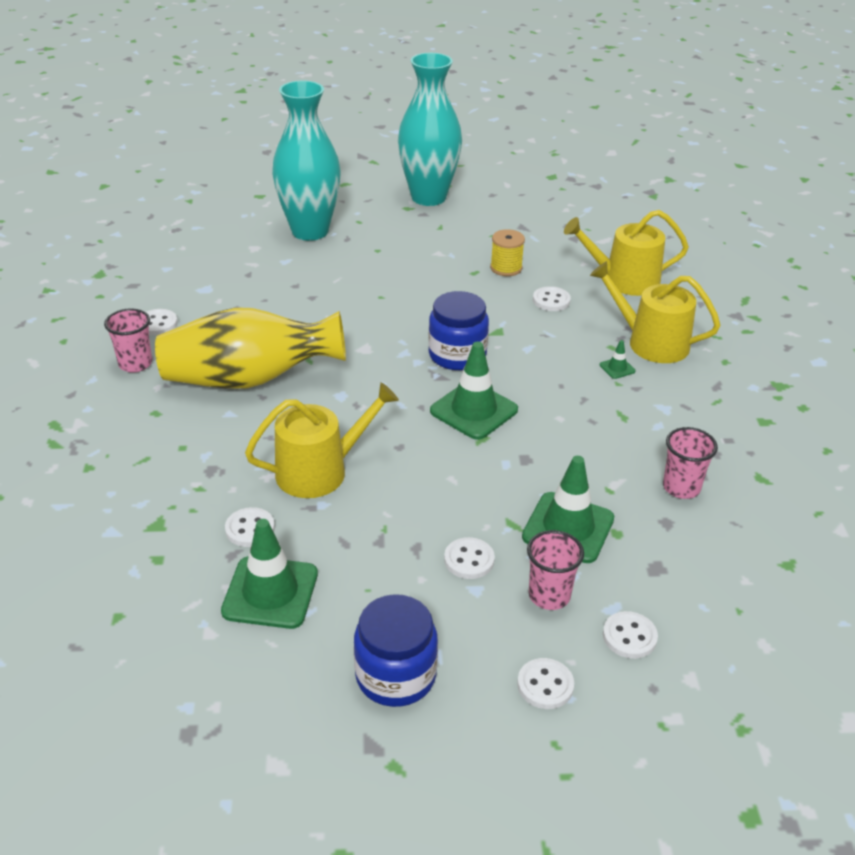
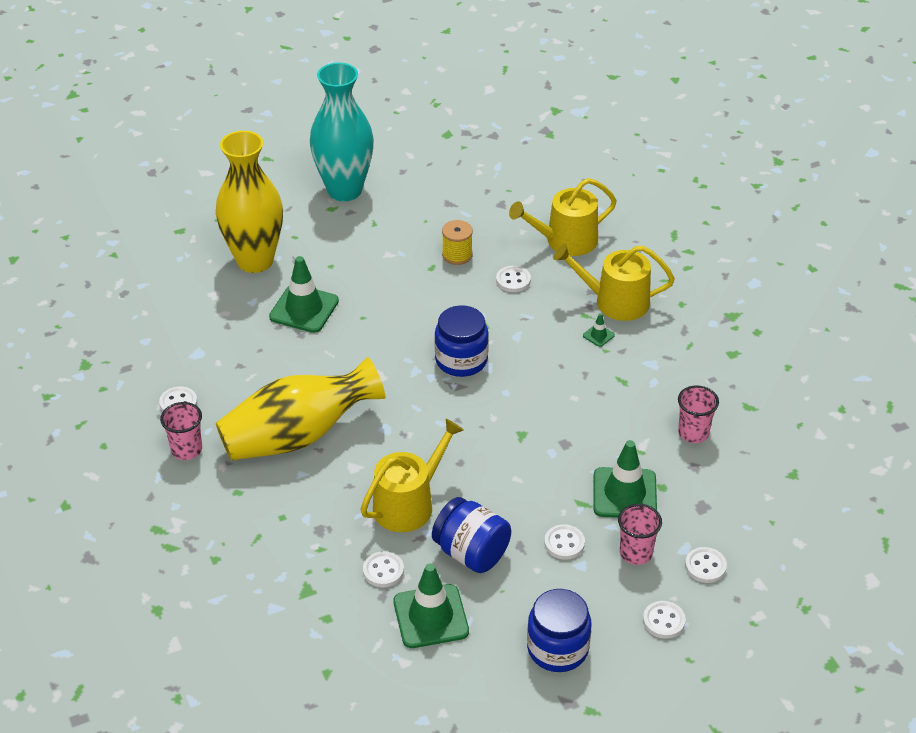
camera: 20 degrees left, 5 degrees up
turquoise vase [272,80,341,241] -> yellow vase [216,131,283,273]
green traffic cone [430,342,518,440] -> green traffic cone moved to [269,256,339,333]
none -> blue jar [432,497,511,573]

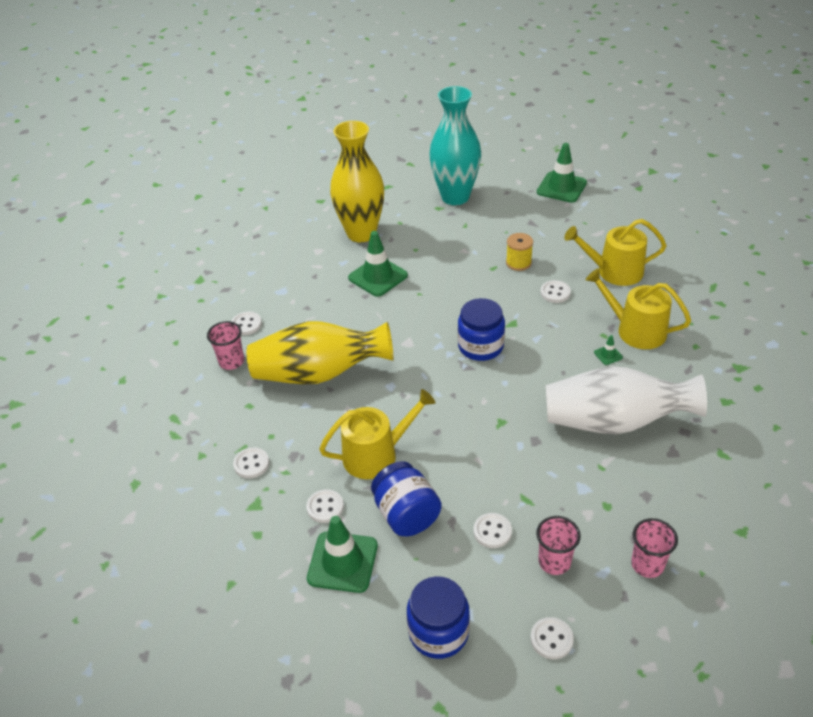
camera: 25 degrees right, 0 degrees up
green traffic cone [593,440,657,518] -> green traffic cone moved to [537,143,587,203]
pink cup [678,386,719,443] -> pink cup moved to [631,518,678,578]
white button [685,547,727,583] -> white button moved to [233,447,269,479]
none -> white vase [546,366,707,434]

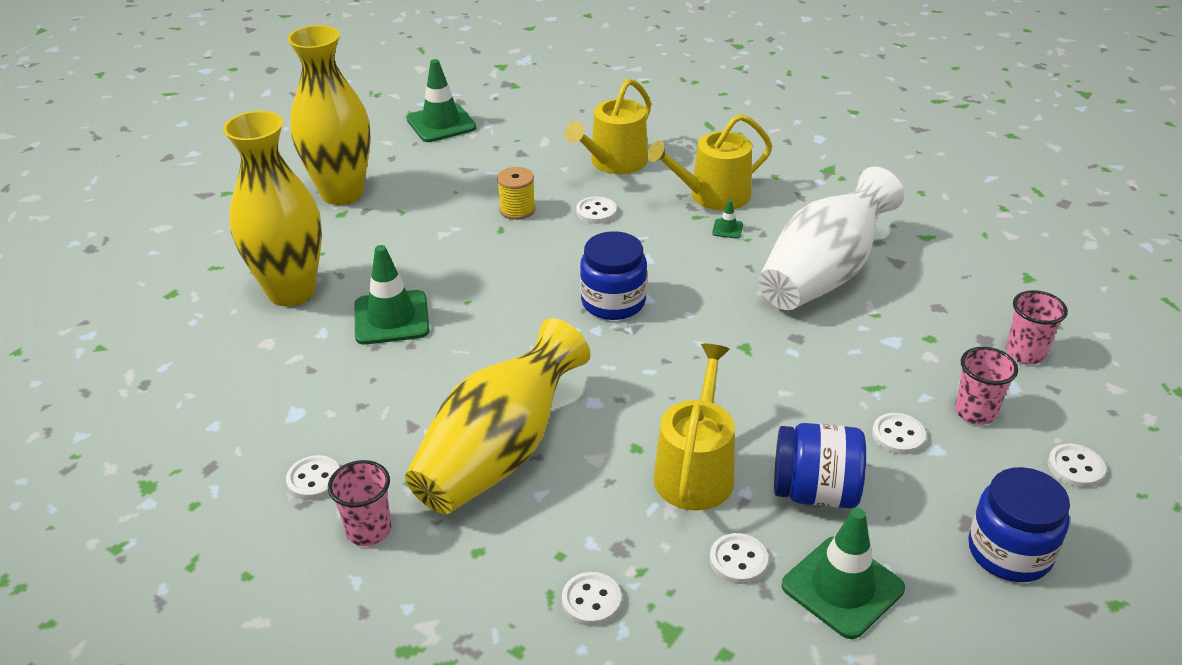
camera: 55 degrees left, 5 degrees down
turquoise vase [429,86,481,205] -> yellow vase [288,25,371,205]

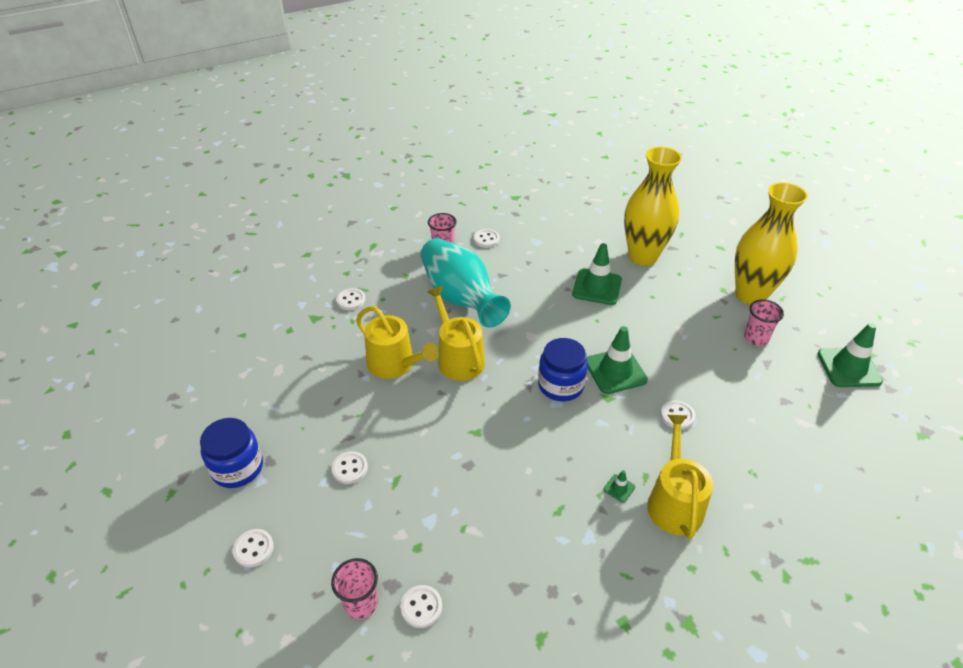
camera: 115 degrees right, 5 degrees up
yellow vase [405,318,590,514] -> turquoise vase [420,238,511,328]
yellow spool [497,167,536,220] -> none
yellow watering can [565,78,651,174] -> yellow watering can moved to [427,286,485,381]
white button [710,533,768,584] -> white button moved to [400,585,442,628]
white vase [758,167,904,310] -> none
blue jar [774,423,866,508] -> none
green traffic cone [782,508,905,639] -> green traffic cone moved to [587,326,648,394]
pink cup [955,347,1018,425] -> pink cup moved to [744,299,784,346]

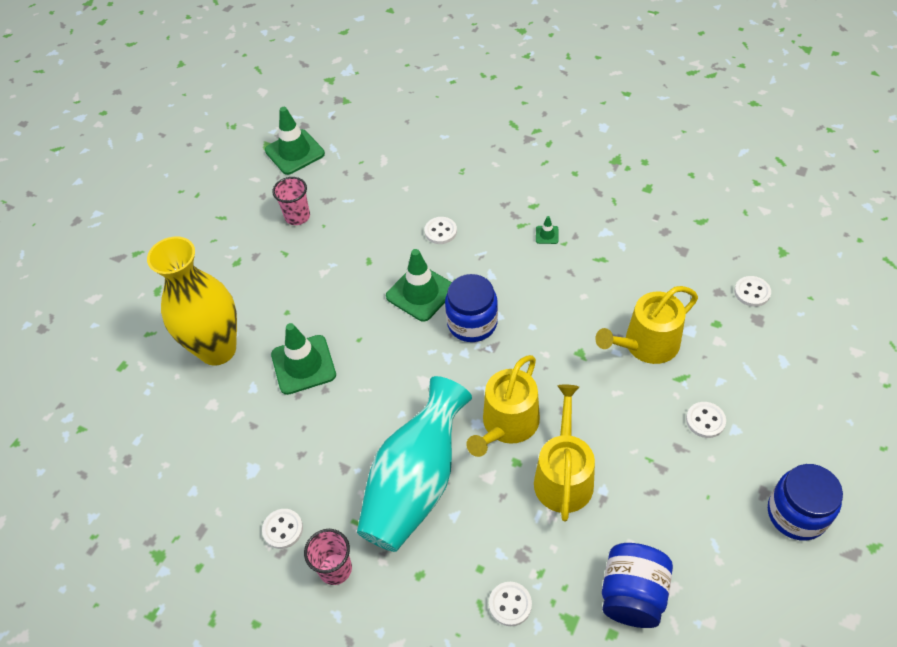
camera: 120 degrees left, 10 degrees up
white button [233,529,274,567] -> none
pink cup [331,558,378,619] -> none
yellow watering can [647,415,713,539] -> yellow watering can moved to [595,286,698,364]
yellow vase [735,182,808,305] -> none
none -> blue jar [602,543,673,628]

